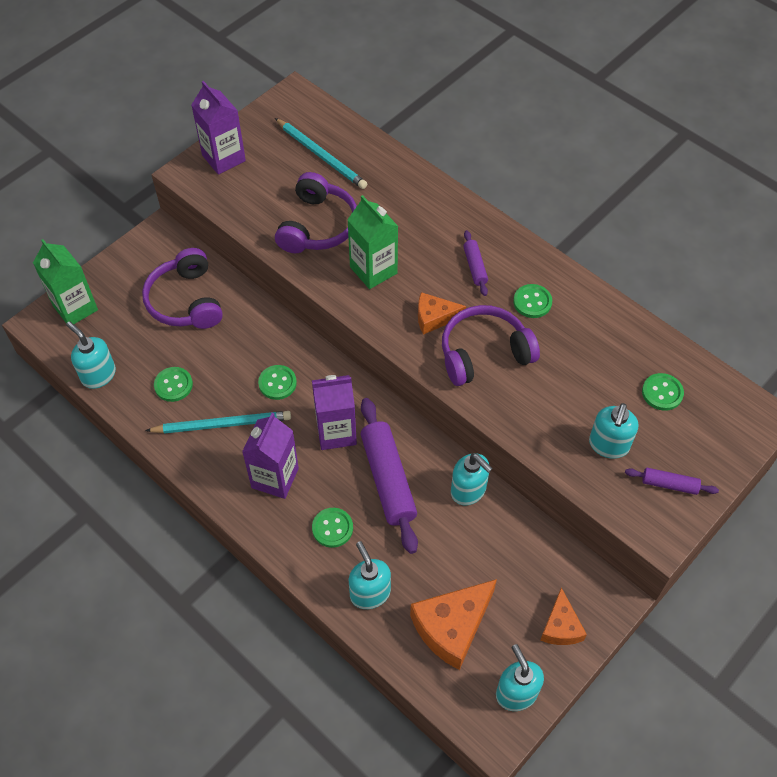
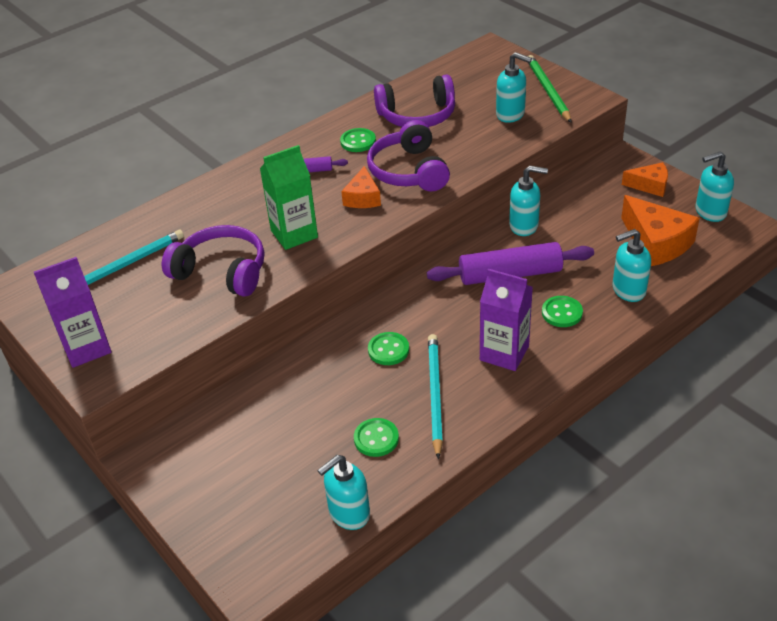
camera: 80 degrees left, 15 degrees down
green carton [33,239,98,324] -> none
purple headphones [142,248,223,329] -> purple headphones moved to [374,74,455,127]
purple carton [312,375,357,450] -> none
turquoise soap dispenser [451,453,493,506] -> turquoise soap dispenser turned 45 degrees clockwise [509,166,548,236]
purple rolling pin [625,468,719,495] -> green pencil [528,55,571,123]
green button [642,373,684,411] -> none

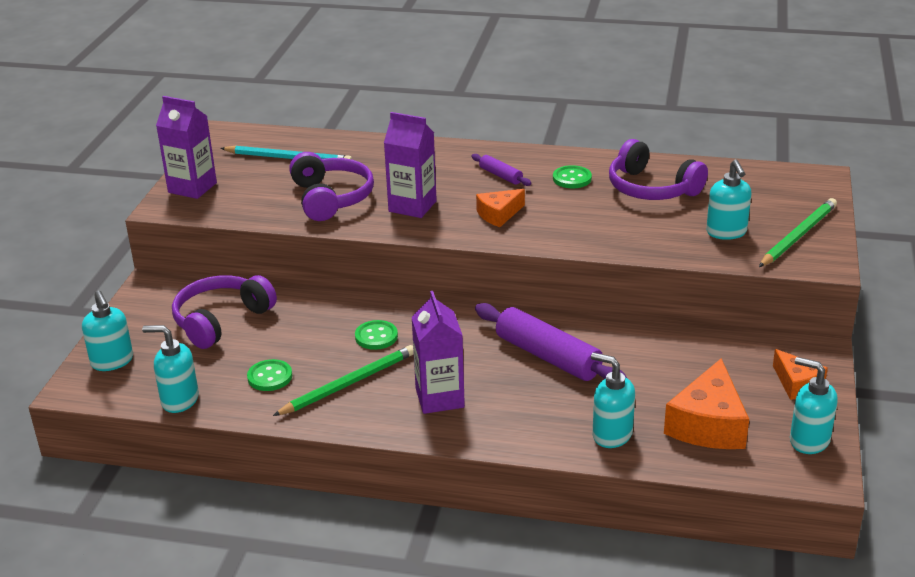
camera: 50 degrees right, 10 degrees down
green carton [260,145,318,250] -> purple carton [384,112,437,218]
purple headphones [367,120,450,192] -> purple headphones moved to [172,275,277,349]
turquoise pencil [428,334,443,460] -> green pencil [273,345,414,416]
turquoise soap dispenser [509,166,548,236] -> turquoise soap dispenser moved to [82,290,133,371]
green button [542,296,583,327] -> none

